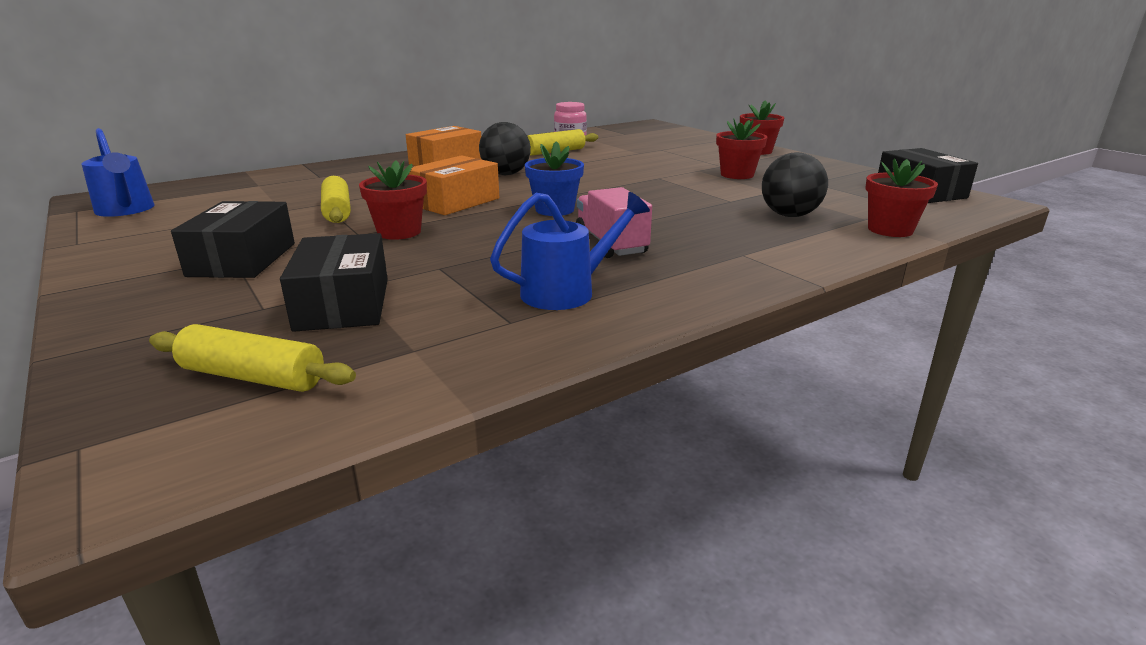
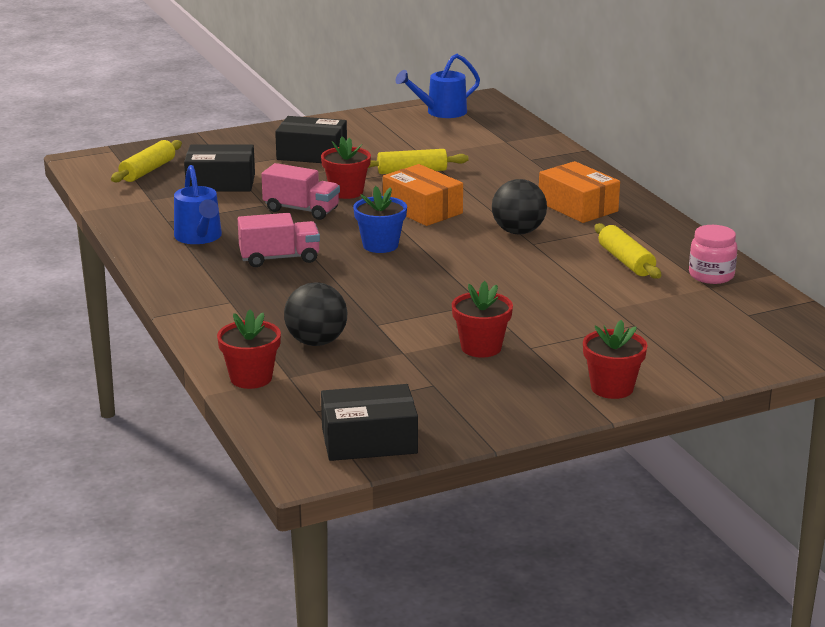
camera: 100 degrees right, 0 degrees up
none -> pink truck [261,163,340,220]

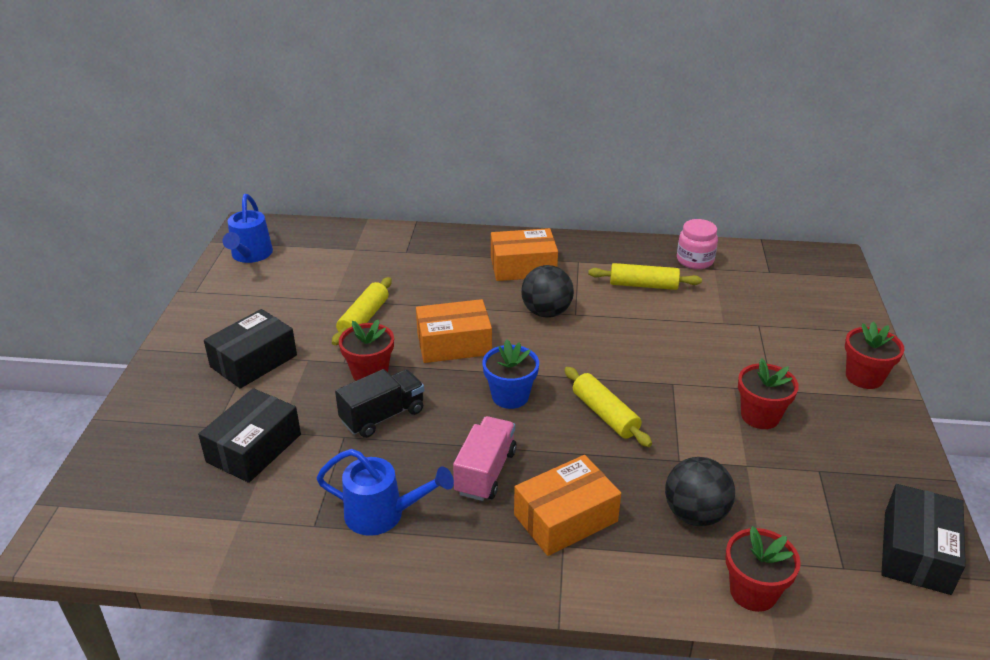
camera: 60 degrees left, 10 degrees up
yellow rolling pin [111,140,182,182] -> yellow rolling pin moved to [564,367,652,447]
pink truck [261,163,340,220] -> black truck [335,369,424,438]
none -> orange box [514,455,621,556]

